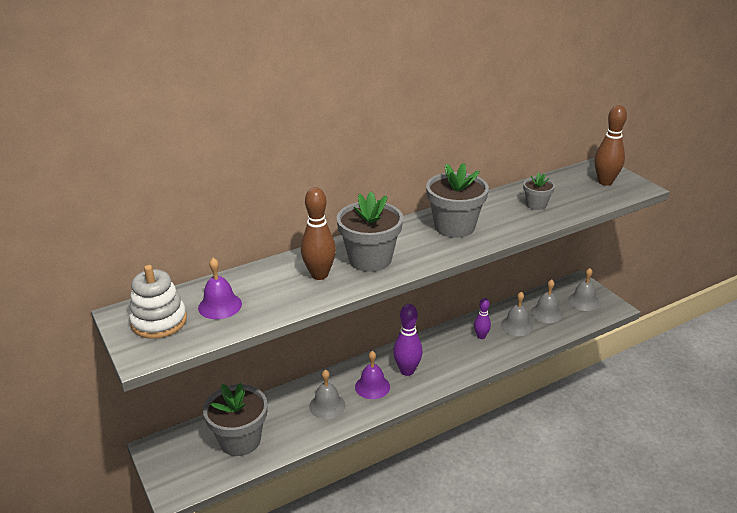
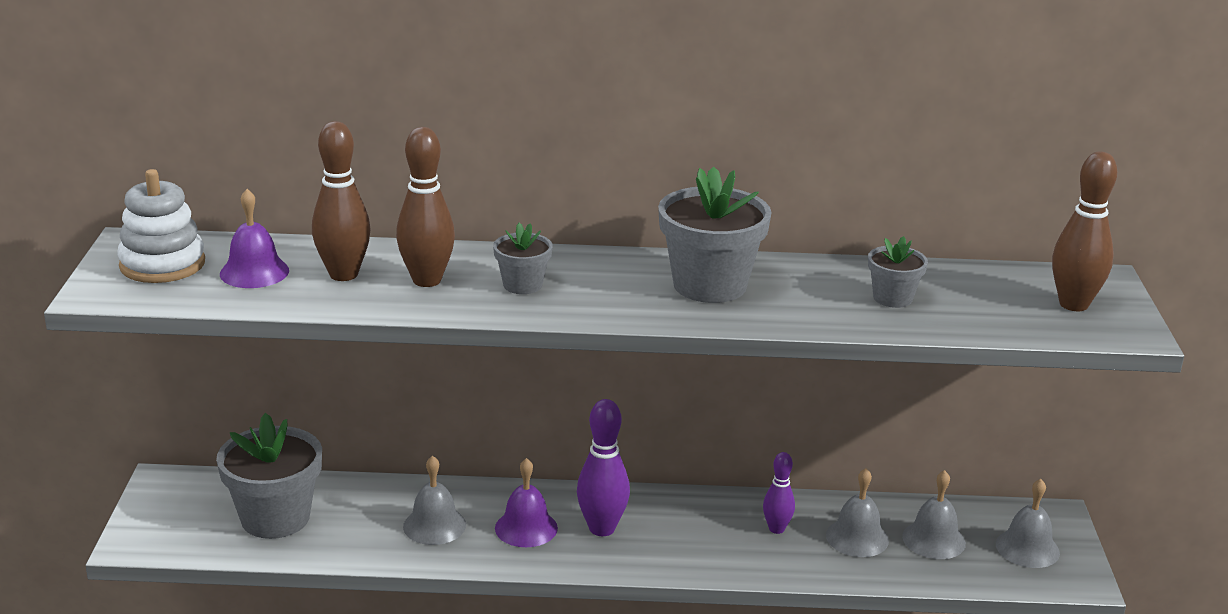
camera: 30 degrees right, 5 degrees down
grey flower pot [337,191,403,272] -> grey flower pot [493,223,552,294], size x0.53
none -> brown bowling pin [312,121,371,281]

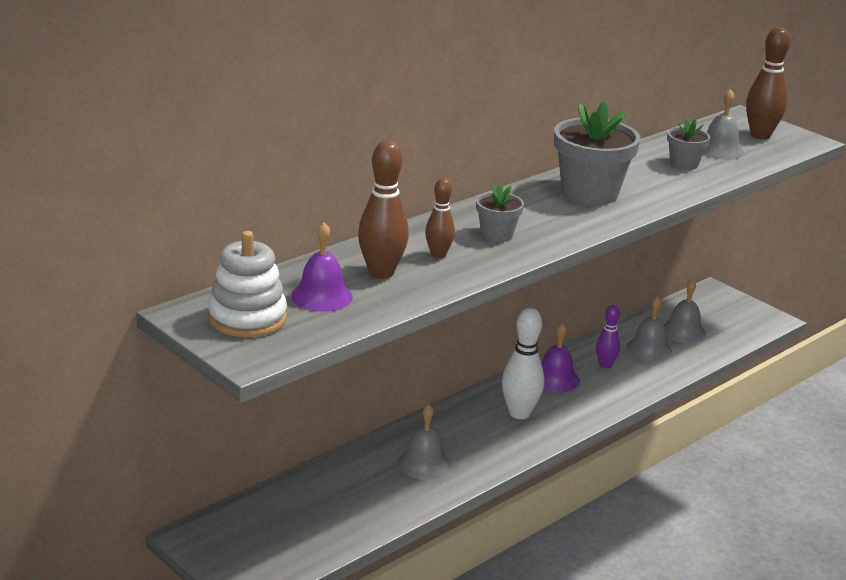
camera: 45 degrees left, 0 degrees up
grey flower pot [216,413,322,539] -> none
brown bowling pin [396,127,455,287] -> brown bowling pin [425,178,455,259], size x0.61
purple bell [495,458,558,547] -> purple bell moved to [541,323,580,392]
purple bowling pin [577,399,630,536] -> white bowling pin [502,308,544,419]
grey bell [996,479,1060,568] -> grey bell moved to [703,89,744,160]

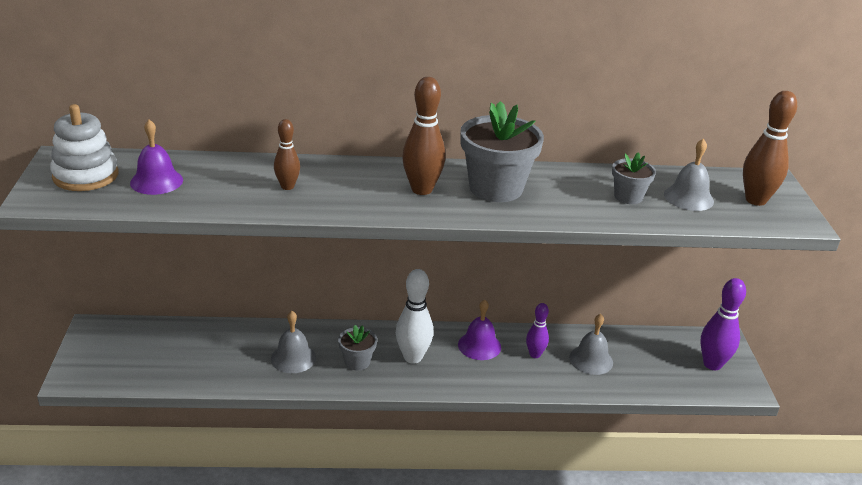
camera: 40 degrees right, 5 degrees up
brown bowling pin [358,140,409,279] -> brown bowling pin moved to [402,77,445,195]
grey flower pot [476,183,524,242] -> grey flower pot moved to [338,325,377,370]
grey bell [664,279,706,344] -> none
none -> purple bowling pin [700,278,746,370]

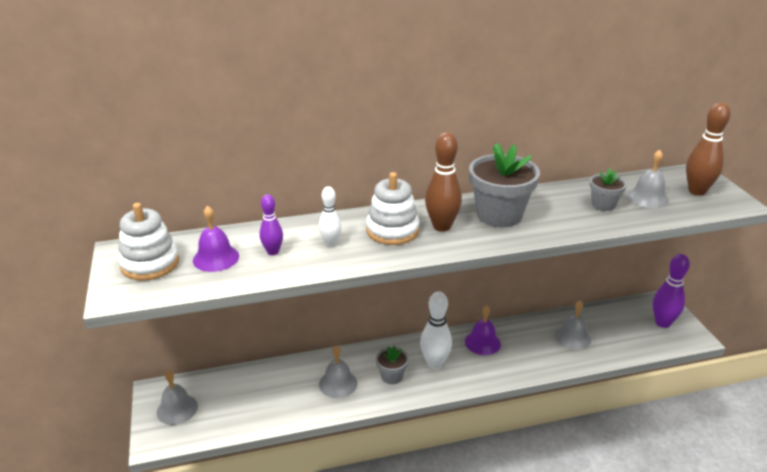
camera: 10 degrees left, 0 degrees up
brown bowling pin [274,119,300,190] -> white bowling pin [319,186,342,247]
purple bowling pin [526,303,549,358] -> purple bowling pin moved to [260,194,283,255]
none -> grey bell [157,370,198,425]
none -> white stacking toy [366,172,419,245]

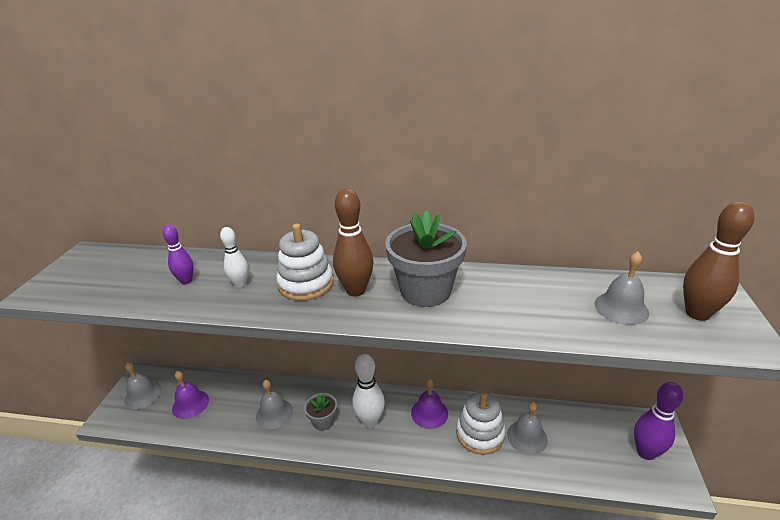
camera: 25 degrees right, 0 degrees up
white stacking toy [118,203,179,280] -> white stacking toy moved to [456,392,506,455]
purple bell [193,206,239,272] -> purple bell moved to [172,371,209,419]
grey flower pot [590,168,627,211] -> none

